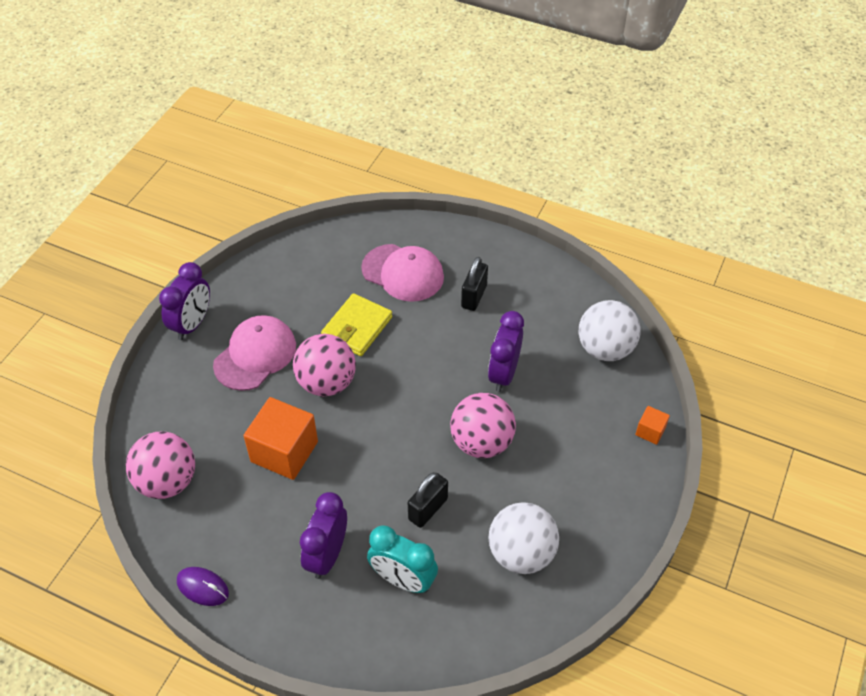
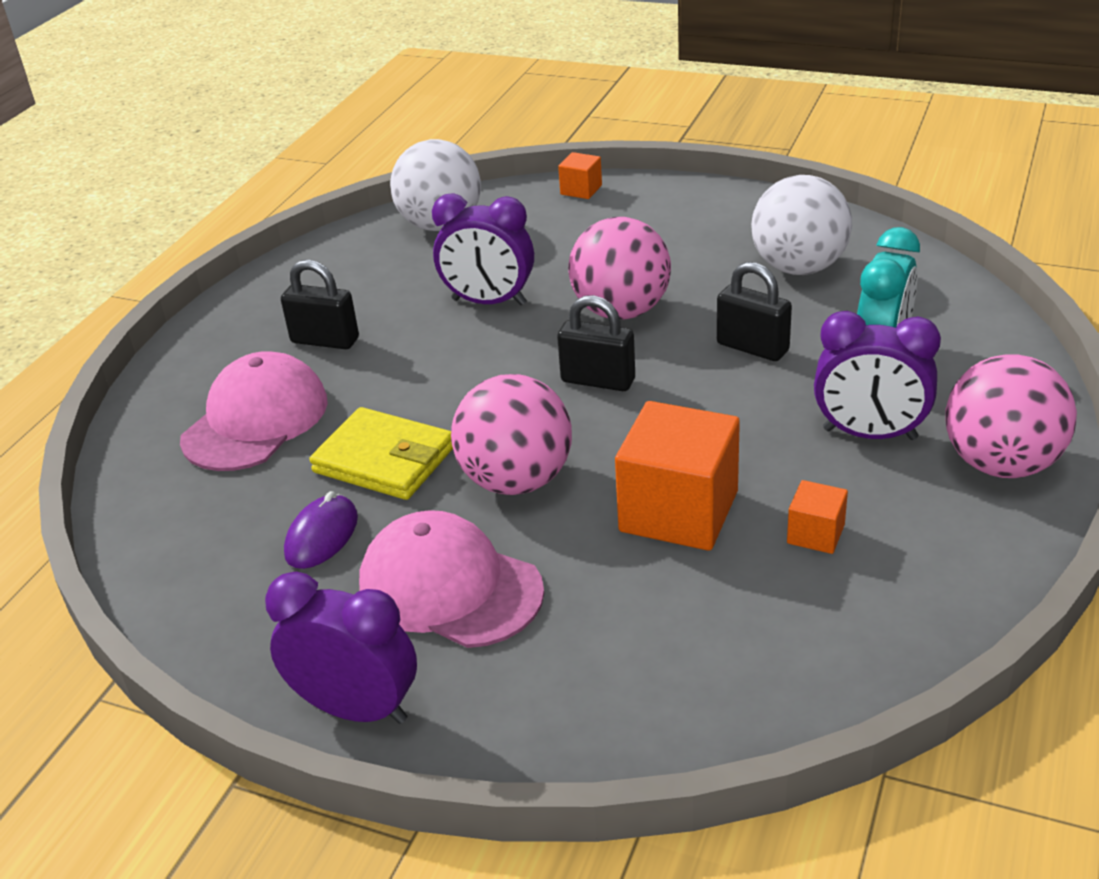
camera: 90 degrees left, 15 degrees down
pink ball [126,432,195,499] -> pink ball moved to [945,355,1077,478]
purple mouse [177,567,229,606] -> purple mouse moved to [284,491,358,569]
none -> black padlock [557,295,635,391]
none -> orange cube [787,480,848,554]

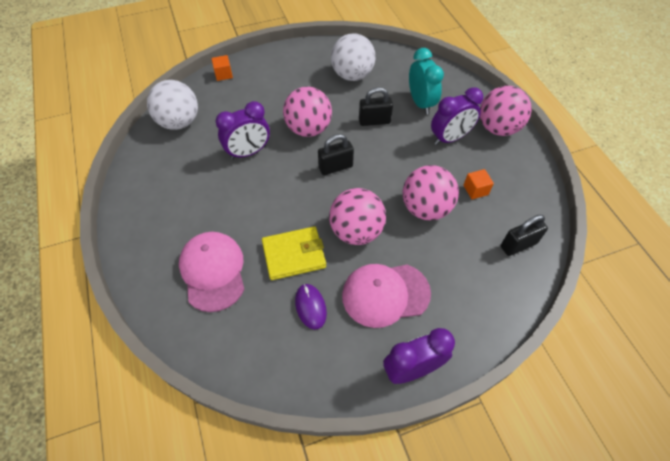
camera: 45 degrees left, 20 degrees up
black padlock [281,260,359,349] -> black padlock moved to [501,215,548,256]
orange cube [615,401,740,551] -> pink ball [403,165,459,220]

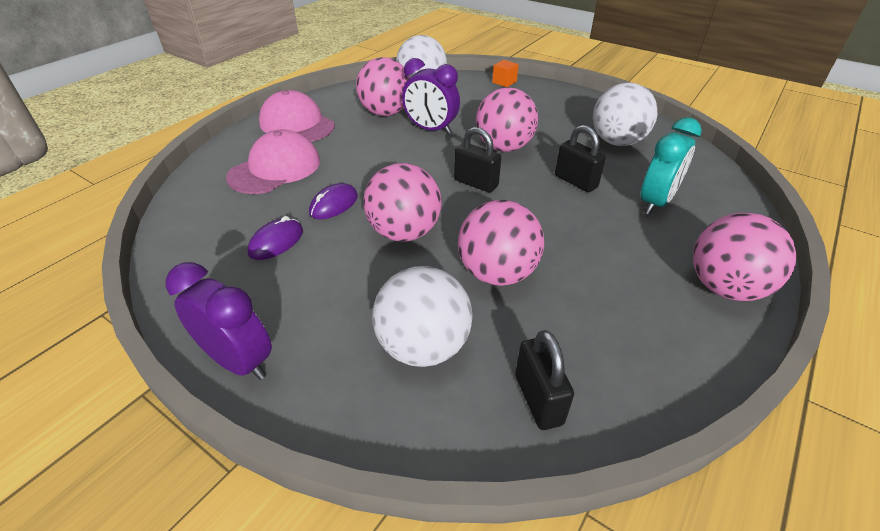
camera: 55 degrees right, 15 degrees down
yellow wallet [262,226,326,280] -> purple mouse [309,183,358,219]
pink cap [342,264,431,328] -> pink cap moved to [259,90,335,142]
purple clock [431,87,483,145] -> none
orange cube [463,169,494,199] -> none
black padlock [501,215,548,256] -> black padlock turned 45 degrees clockwise [515,330,574,430]
none -> pink ball [356,57,410,116]
none -> white ball [372,266,473,367]

